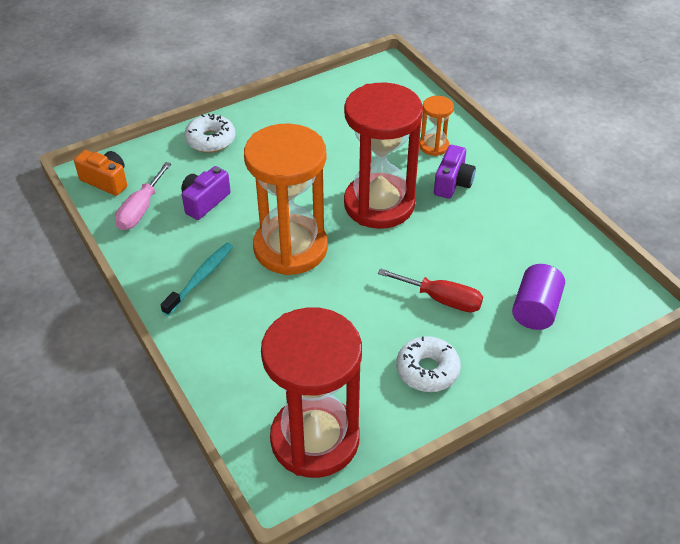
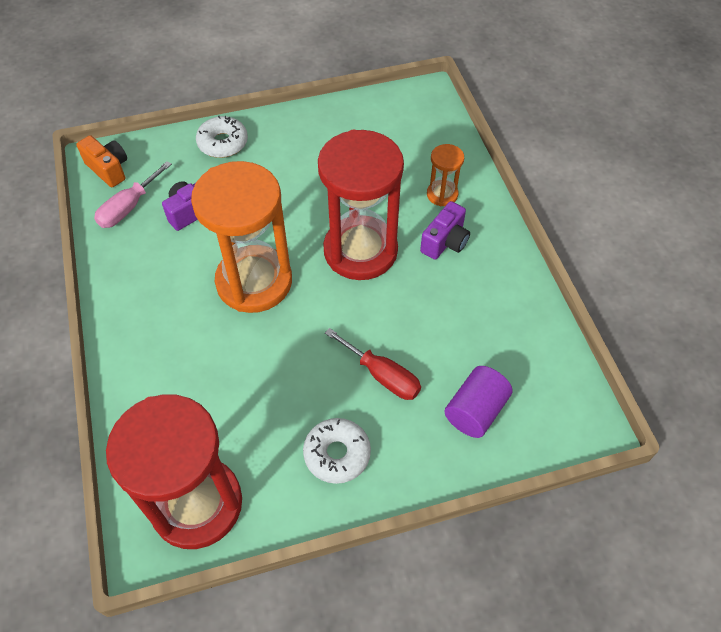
camera: 15 degrees right, 10 degrees up
turquoise toothbrush [161,243,233,316] -> none

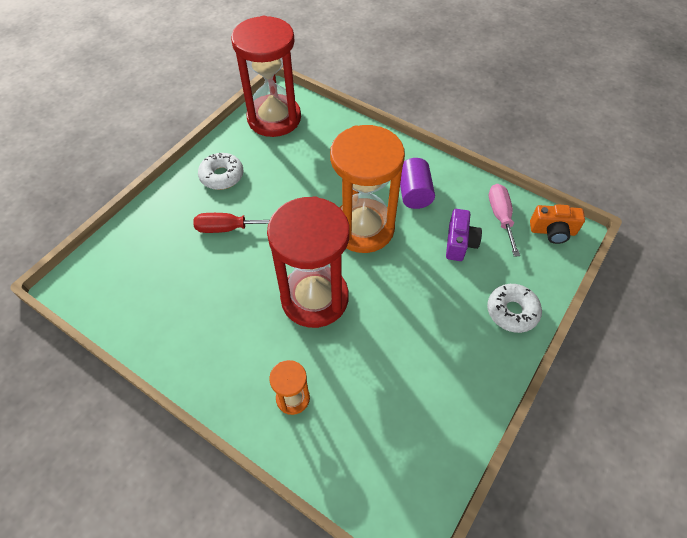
camera: 140 degrees right, 0 degrees up
purple camera [420,201,470,260] -> none
purple cylinder [444,366,513,438] -> purple cylinder moved to [400,158,435,209]

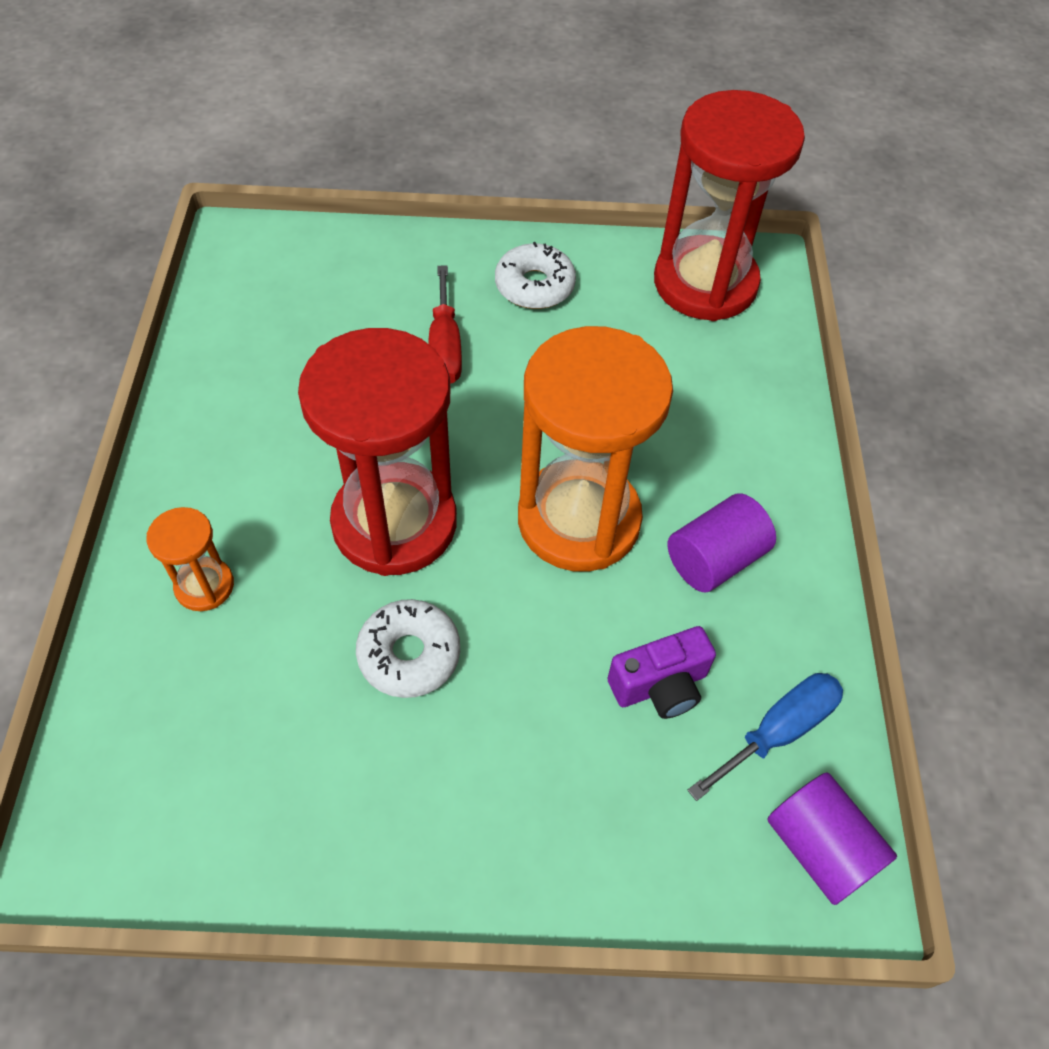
camera: 55 degrees right, 0 degrees up
red screwdriver [193,213,270,233] -> red screwdriver turned 150 degrees counterclockwise [428,265,462,384]
white donut [487,284,542,333] -> white donut moved to [356,599,460,698]
pink screwdriver [489,184,520,257] -> blue screwdriver [687,673,843,801]
orange camera [530,204,585,244] -> purple cylinder [767,772,897,905]

